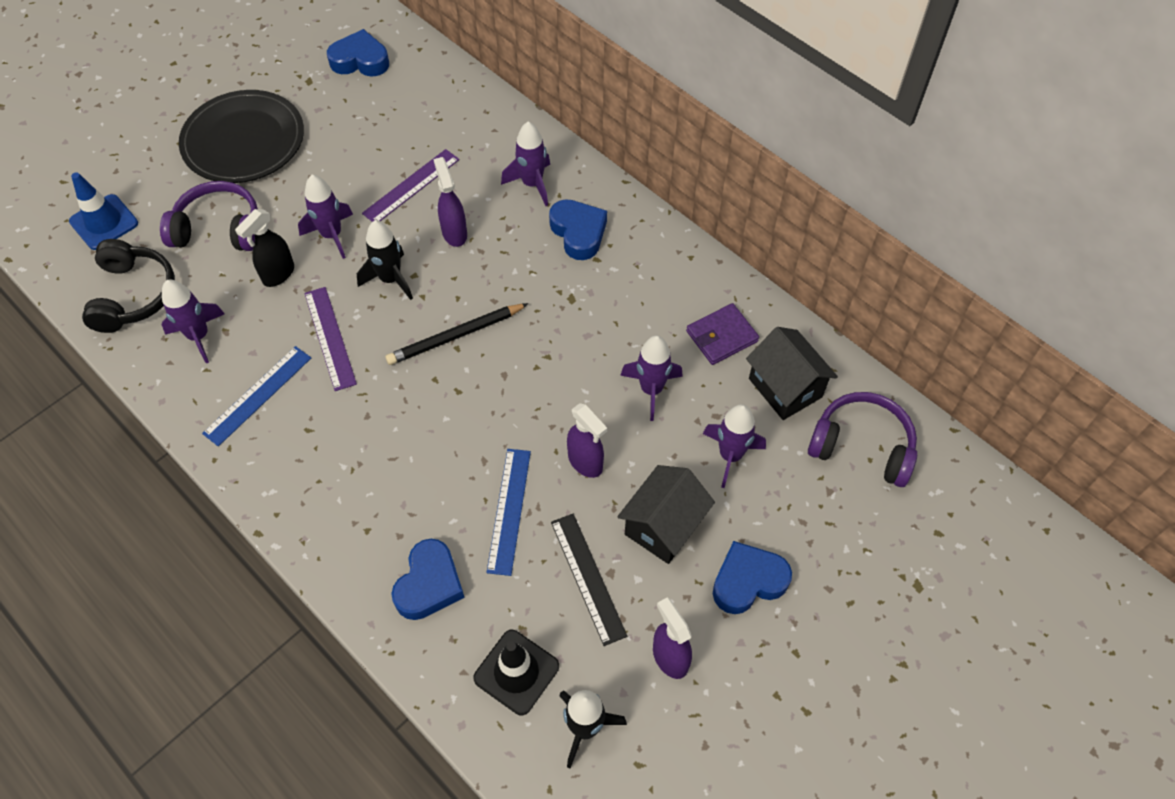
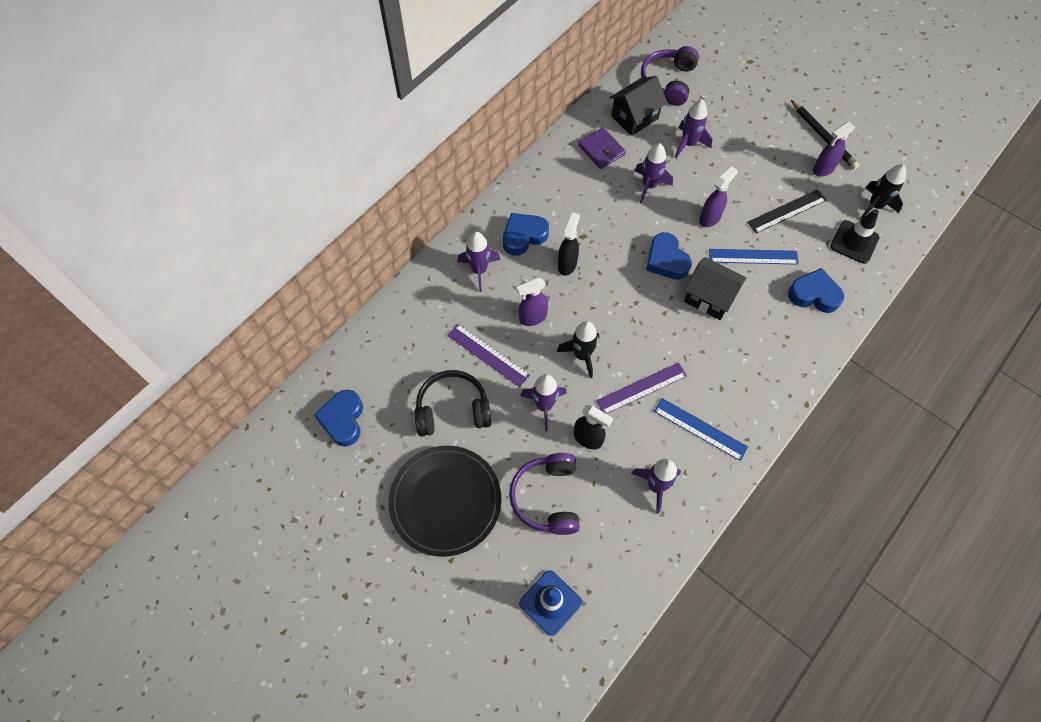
camera: 95 degrees left, 5 degrees up
black headphones [82,239,175,333] -> black headphones moved to [414,370,492,437]
black pencil [386,303,528,365] -> black pencil moved to [791,100,859,170]
black house [617,465,715,564] -> black house moved to [684,257,747,320]
blue heart [713,541,792,614] -> blue heart moved to [646,232,692,280]
none -> black spray bottle [558,212,580,276]

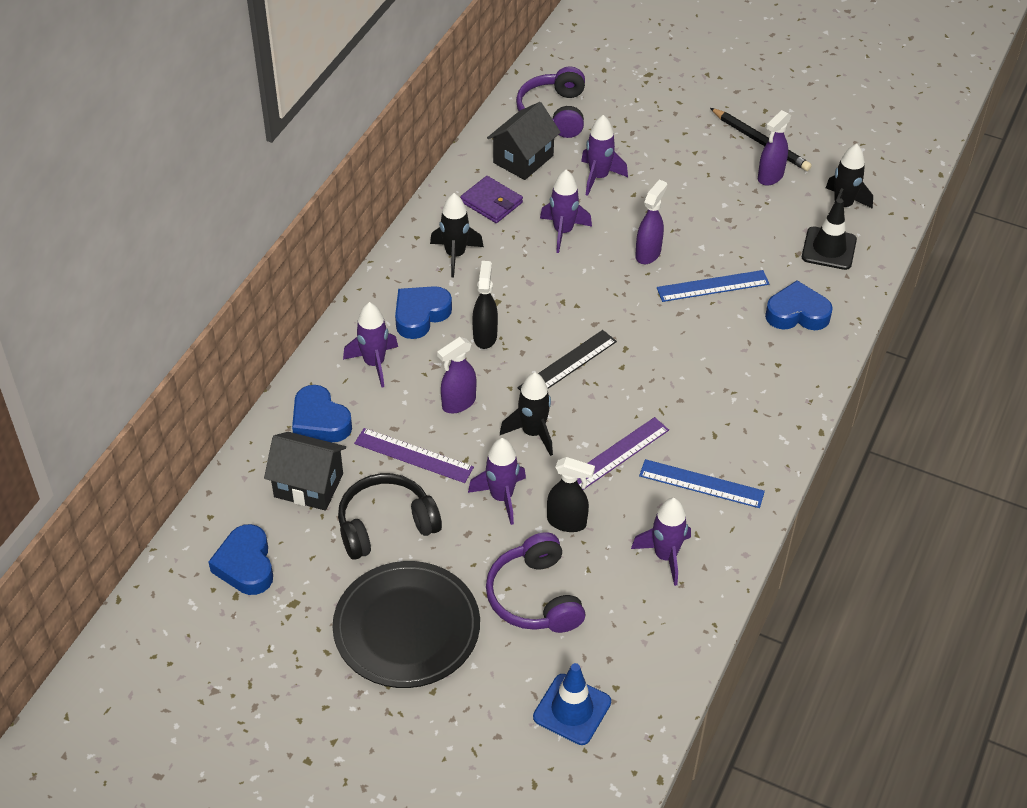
camera: 15 degrees left, 15 degrees down
blue heart [646,232,692,280] -> blue heart moved to [292,385,352,442]
black house [684,257,747,320] -> black house moved to [264,432,346,511]
black ruler [747,189,827,233] -> black ruler moved to [517,330,617,391]
none -> black rocket [430,193,484,277]

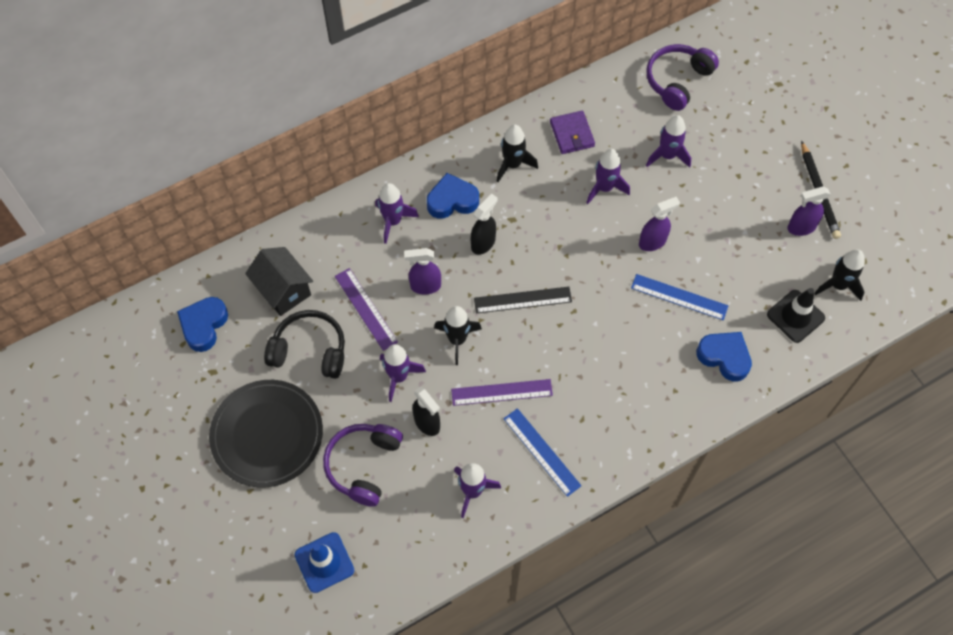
camera: 35 degrees right, 15 degrees up
blue heart [292,385,352,442] -> none
black house [487,102,561,180] -> none

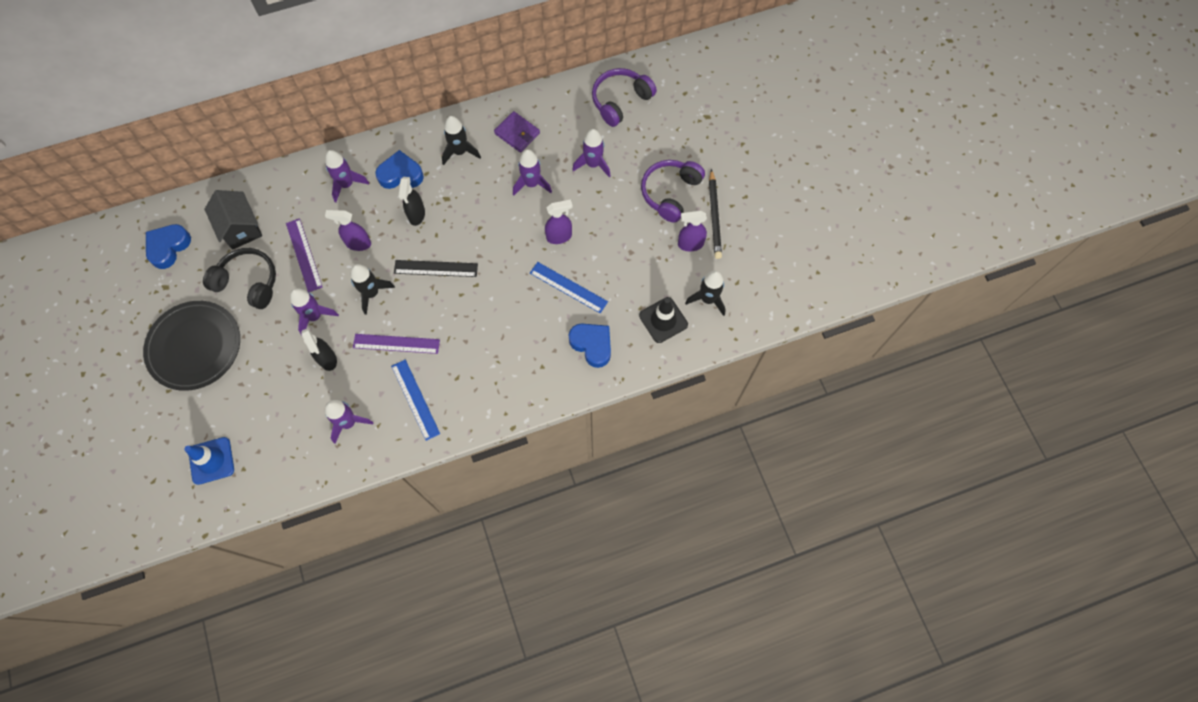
camera: 10 degrees right, 5 degrees up
purple headphones [323,424,403,507] -> purple headphones moved to [641,160,705,223]
black spray bottle [471,194,498,255] -> black spray bottle turned 135 degrees clockwise [398,177,425,226]
purple wallet [550,111,595,154] -> purple wallet turned 45 degrees counterclockwise [494,111,540,153]

